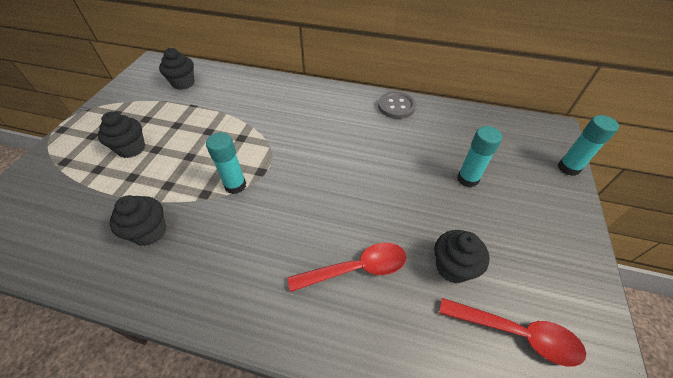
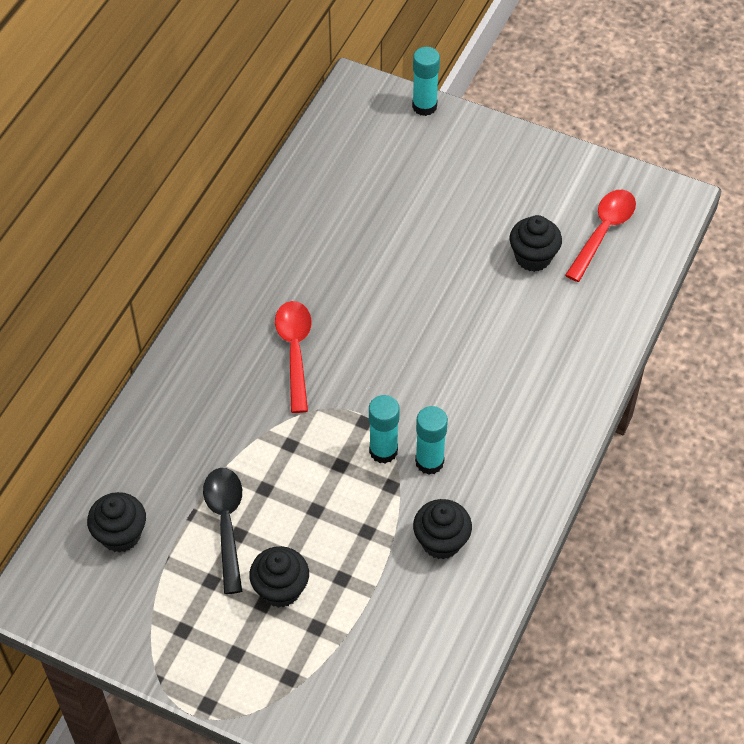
camera: 80 degrees left, 5 degrees up
red spoon [288,243,407,292] -> red spoon moved to [275,301,312,413]
grey button [378,92,416,119] -> none
turquoise glue stick [457,126,502,188] -> turquoise glue stick moved to [415,406,448,475]
none -> black spoon [203,468,242,594]

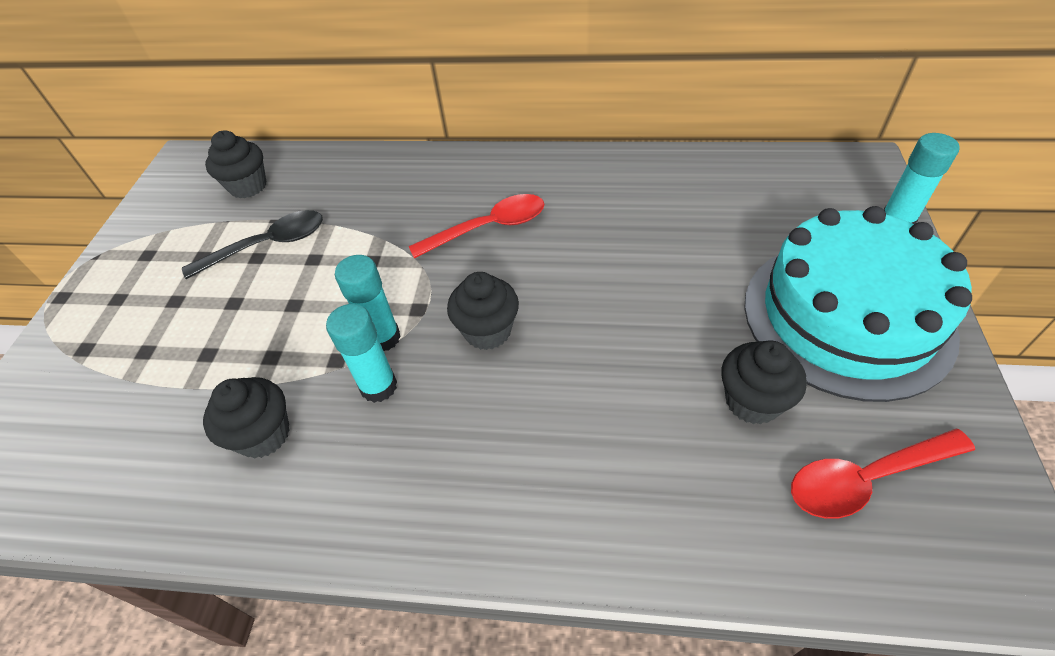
camera: 75 degrees right, 5 degrees down
black cupcake [249,546,309,608] -> black cupcake moved to [447,272,519,350]
red spoon [565,190,636,282] -> red spoon turned 150 degrees clockwise [791,429,975,519]
none -> turquoise cake [744,206,972,402]

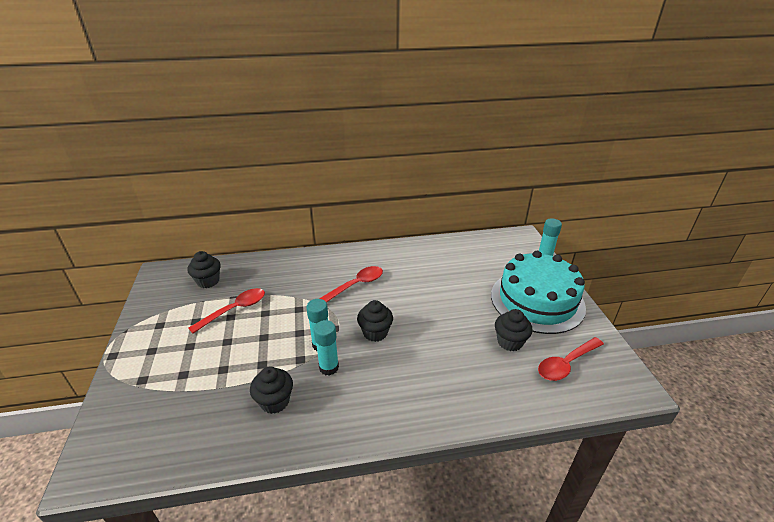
camera: 20 degrees left, 15 degrees down
black spoon [182,210,323,279] -> red spoon [188,288,265,334]

